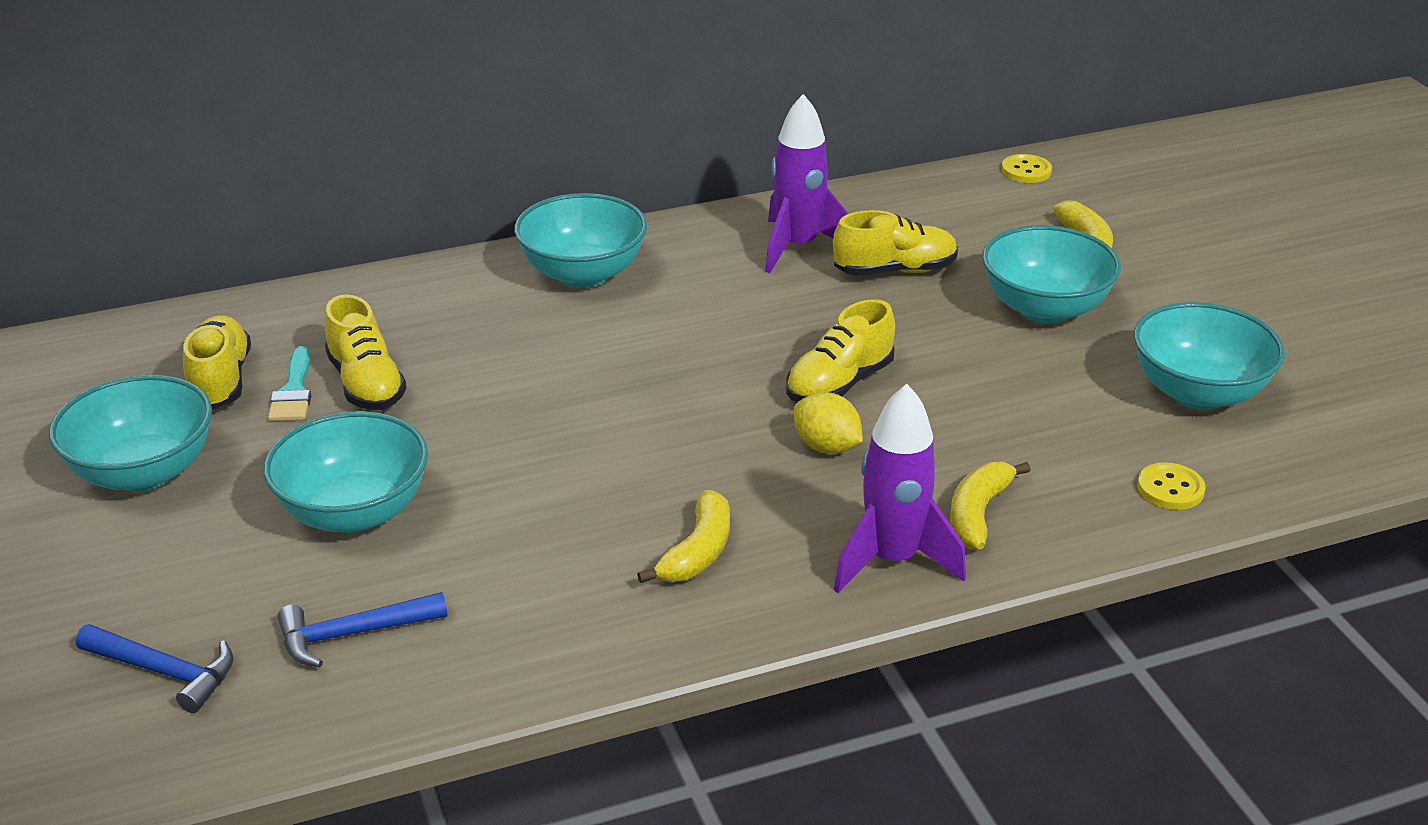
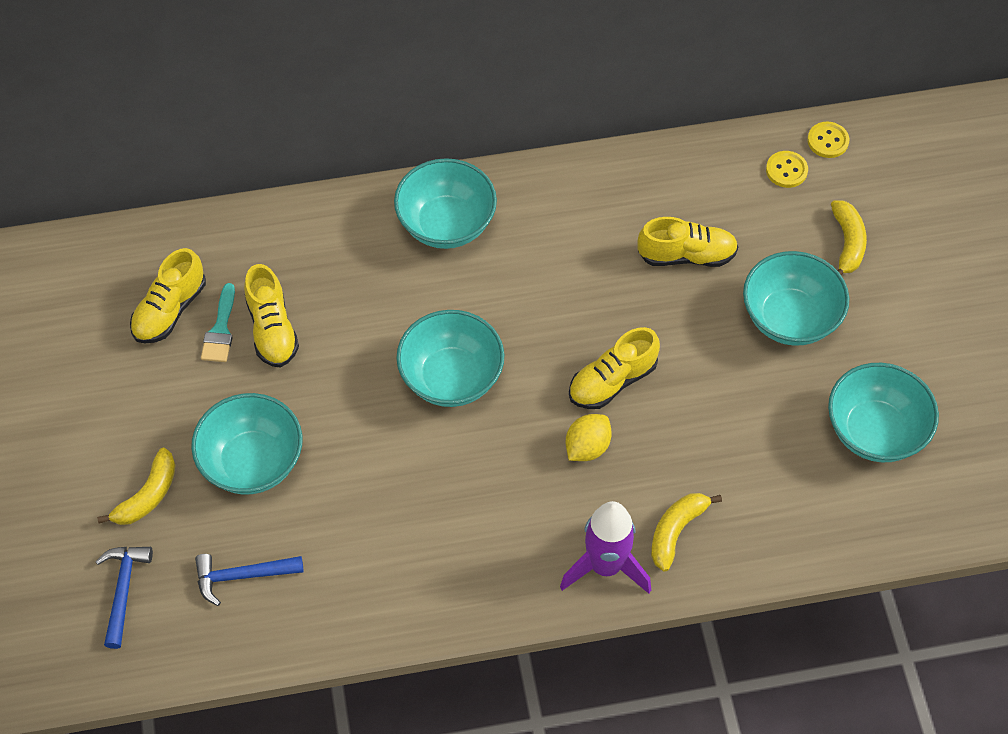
camera: 10 degrees right, 25 degrees up
turquoise bowl [49,375,212,492] -> turquoise bowl moved to [396,310,504,407]
blue hammer [76,624,233,713] -> blue hammer turned 120 degrees counterclockwise [95,547,153,649]
yellow shoe [183,315,251,409] -> yellow shoe turned 150 degrees counterclockwise [130,248,206,343]
yellow banana [637,490,730,583] -> yellow banana moved to [97,448,176,525]
purple rocket [765,94,848,273] -> none
yellow lemon [794,392,863,454] -> yellow lemon turned 75 degrees clockwise [566,414,612,461]
yellow button [1137,462,1206,510] -> yellow button moved to [766,151,808,188]

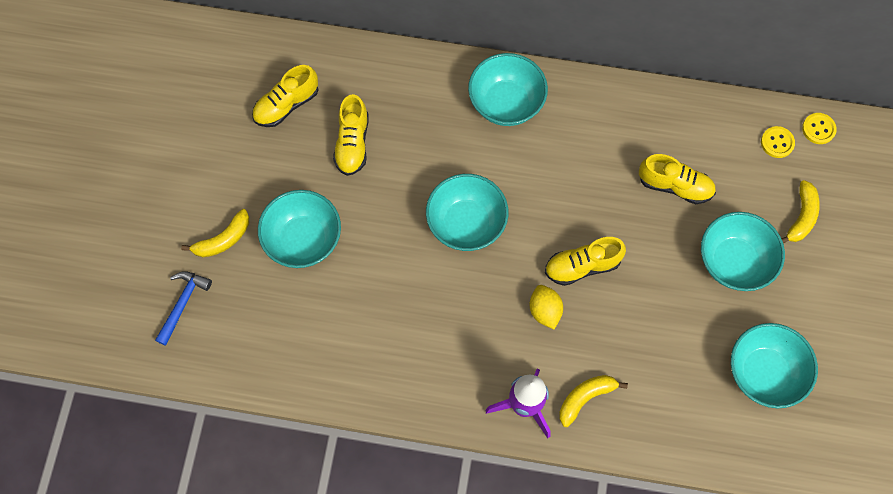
camera: 20 degrees right, 10 degrees up
blue hammer [195,554,304,606] -> none
turquoise brush [201,283,235,362] -> none
yellow lemon [566,414,612,461] -> yellow lemon turned 75 degrees counterclockwise [530,285,563,329]

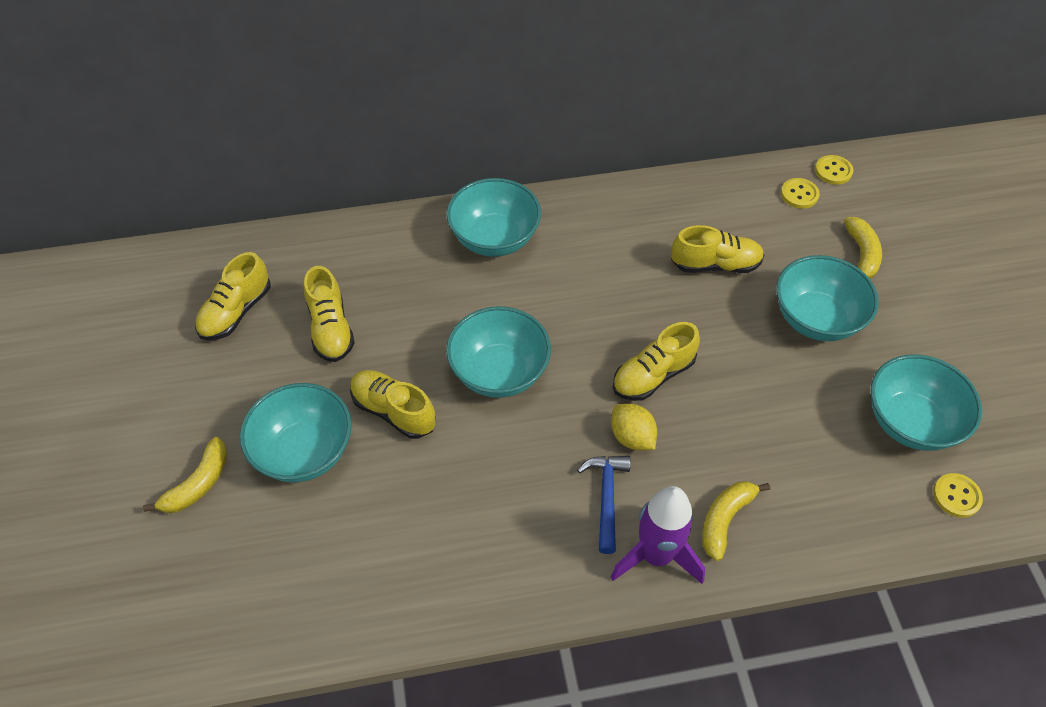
camera: 20 degrees left, 15 degrees down
blue hammer [155,271,212,346] -> blue hammer moved to [577,456,631,554]
none -> yellow shoe [350,370,436,439]
none -> yellow button [933,473,983,518]

